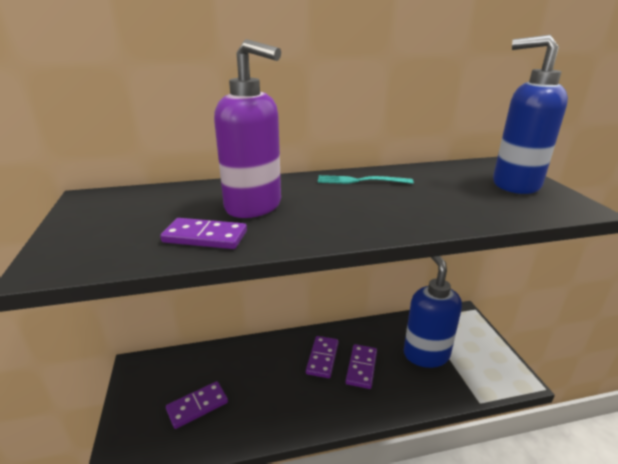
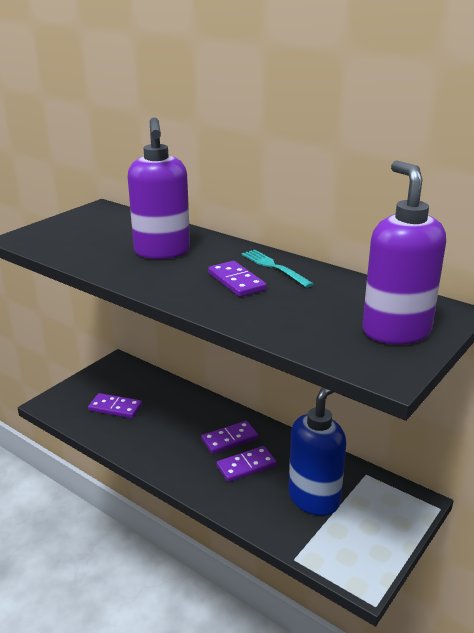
camera: 50 degrees right, 0 degrees up
purple domino [160,218,247,249] -> purple domino moved to [208,261,267,297]
blue soap dispenser [493,35,568,194] -> purple soap dispenser [362,160,446,344]

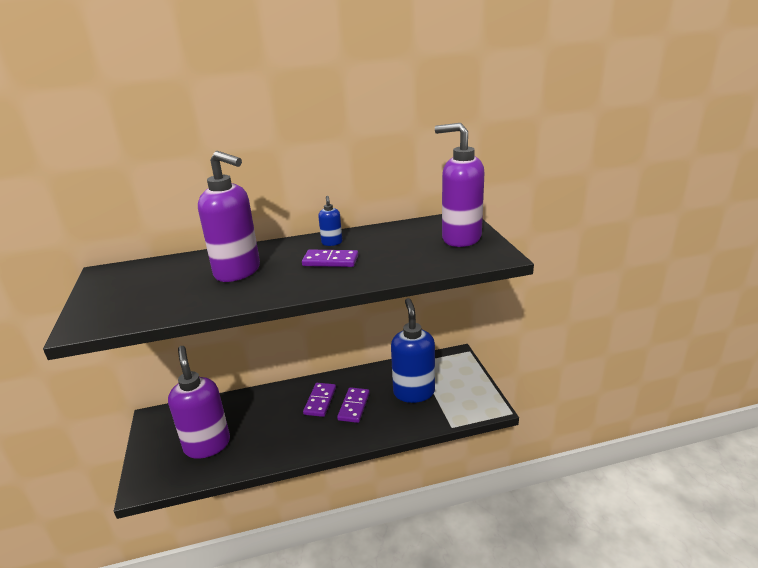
camera: 50 degrees left, 0 degrees up
purple domino [88,393,142,419] -> purple soap dispenser [168,346,230,459]
turquoise fork [242,250,314,288] -> blue soap dispenser [318,196,342,246]

